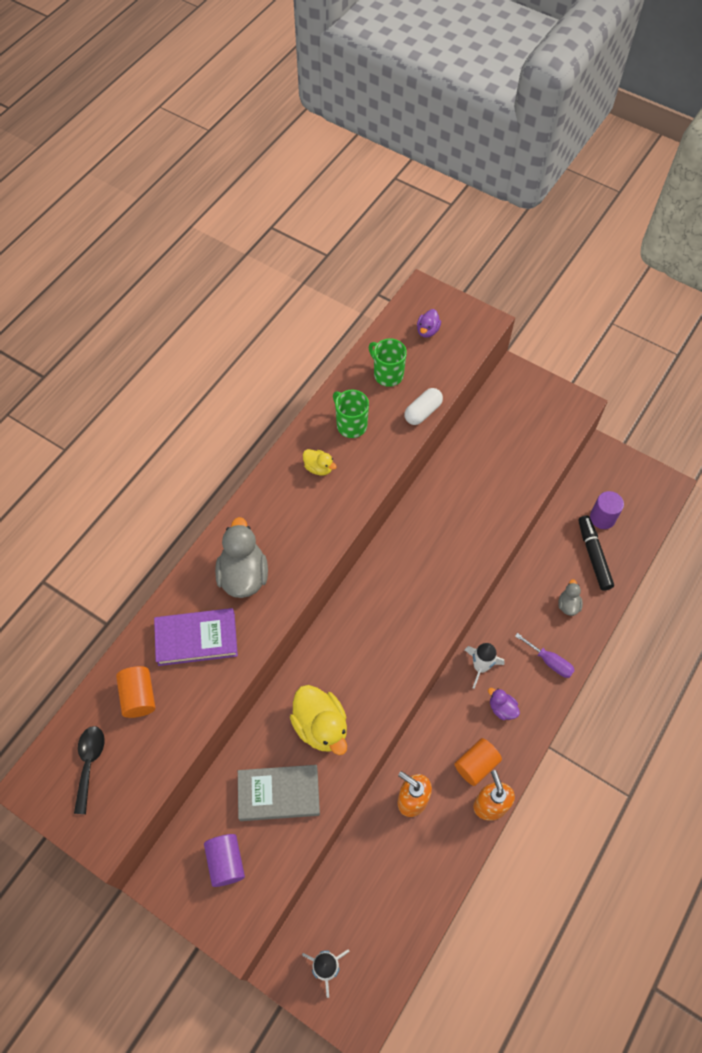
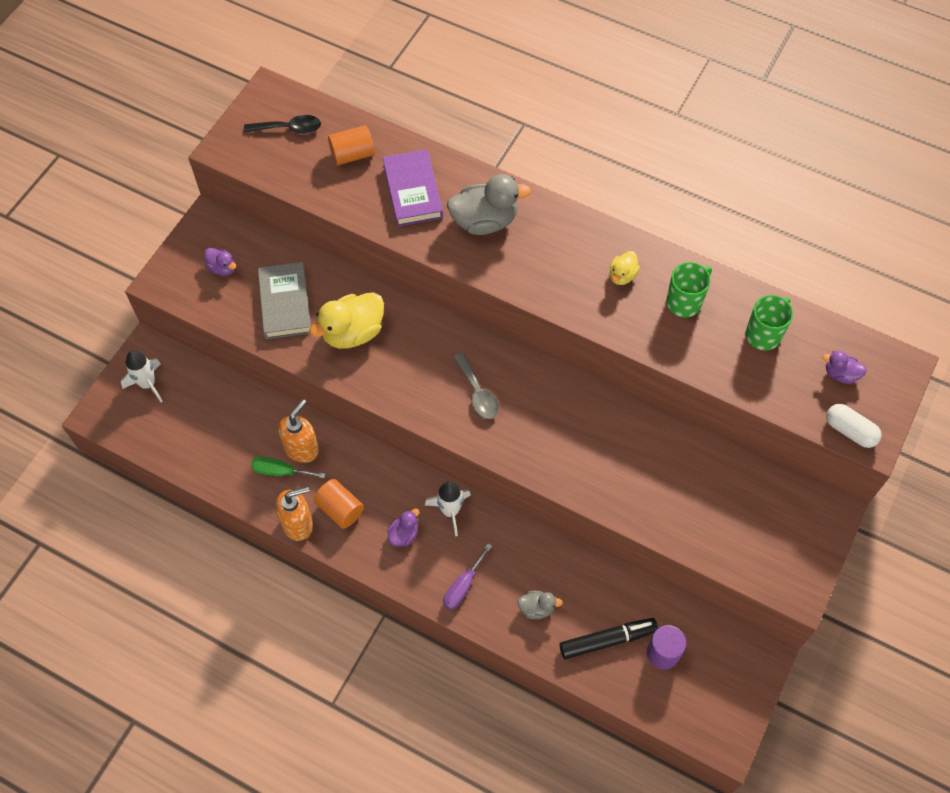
camera: 85 degrees right, 0 degrees up
purple cylinder [204,834,245,887] -> purple duck [204,248,236,276]
white capsule [404,388,443,425] -> white capsule moved to [826,404,882,448]
none -> green screwdriver [251,456,325,478]
none -> grey spoon [454,352,499,419]

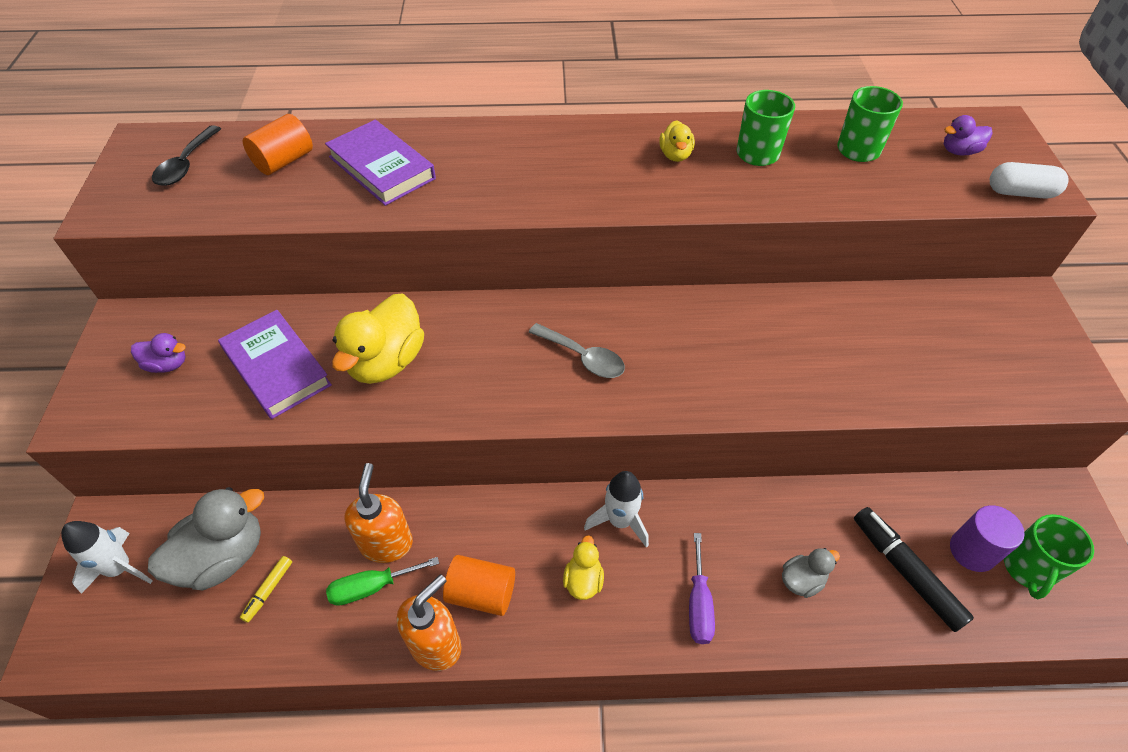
camera: 30 degrees left, 10 degrees down
black spoon [244,115,321,134] -> black spoon turned 135 degrees clockwise [152,125,221,186]
grey book [258,262,311,339] -> purple book [218,310,332,419]
purple duck [387,509,419,547] -> yellow duck [563,535,604,600]
grey duck [447,174,531,235] -> grey duck moved to [148,487,264,590]
black marker [560,618,658,659] -> black marker turned 75 degrees counterclockwise [854,507,974,632]
none -> yellow marker [240,556,292,623]
none -> green mug [1004,514,1094,599]

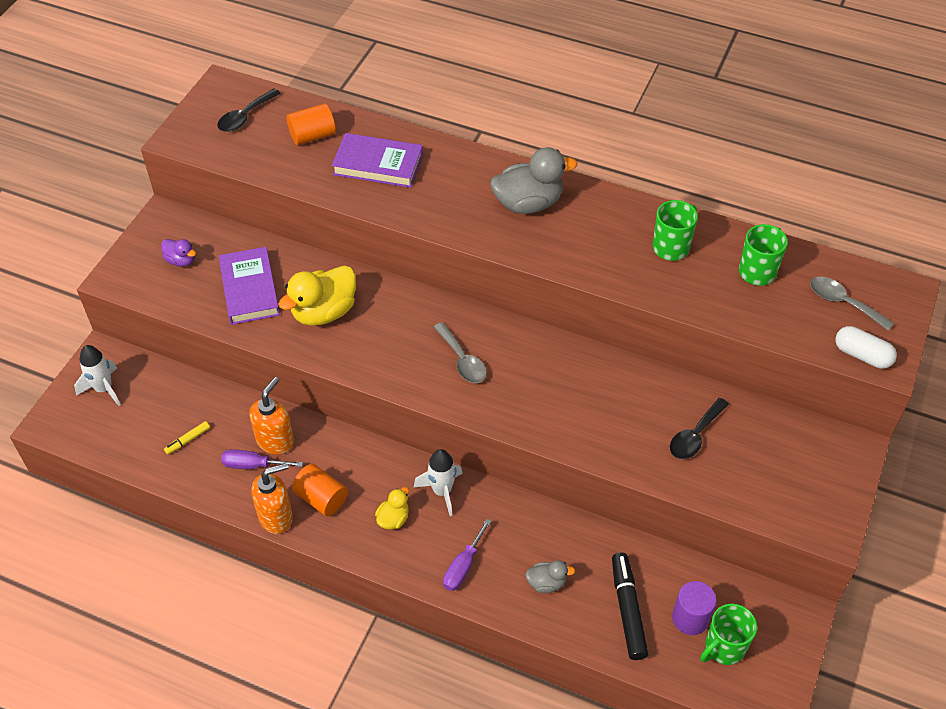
camera: 25 degrees right, 0 degrees up
grey duck [148,487,264,590] -> grey duck moved to [490,147,577,214]
purple book [325,120,436,206] -> purple book turned 60 degrees counterclockwise [332,133,423,188]
green screwdriver [326,557,439,606] -> purple screwdriver [221,449,303,469]
yellow duck [659,120,695,162] -> none
purple duck [944,115,993,156] -> grey spoon [810,277,894,331]
none -> black spoon [670,398,729,459]

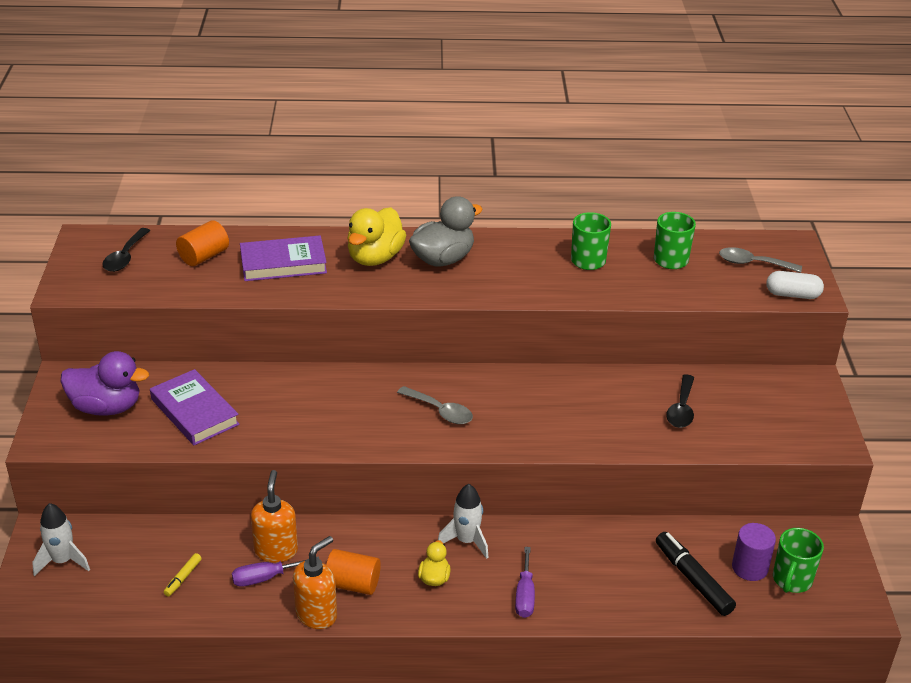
camera: 25 degrees left, 15 degrees down
purple duck [161,239,196,267] -> purple duck [61,351,149,416], size x1.94
yellow duck [278,265,356,326] -> yellow duck moved to [347,207,406,266]
grey duck [525,560,575,593] -> none

